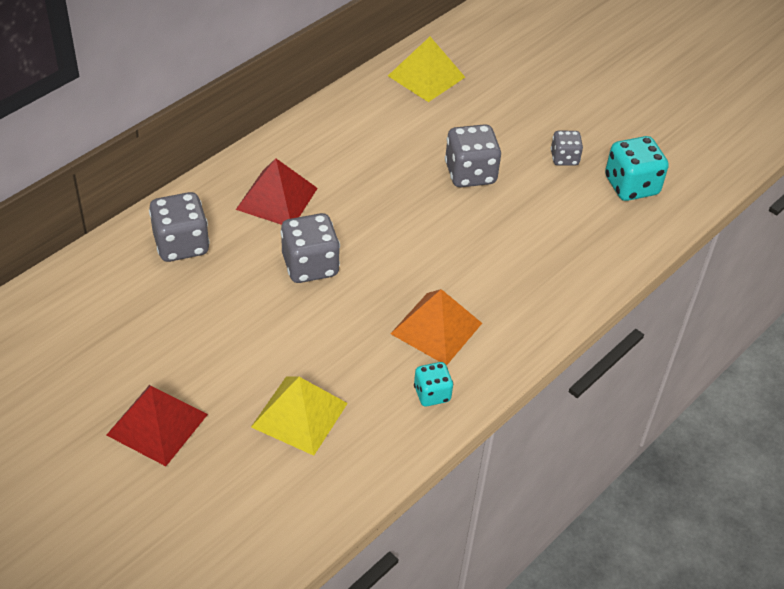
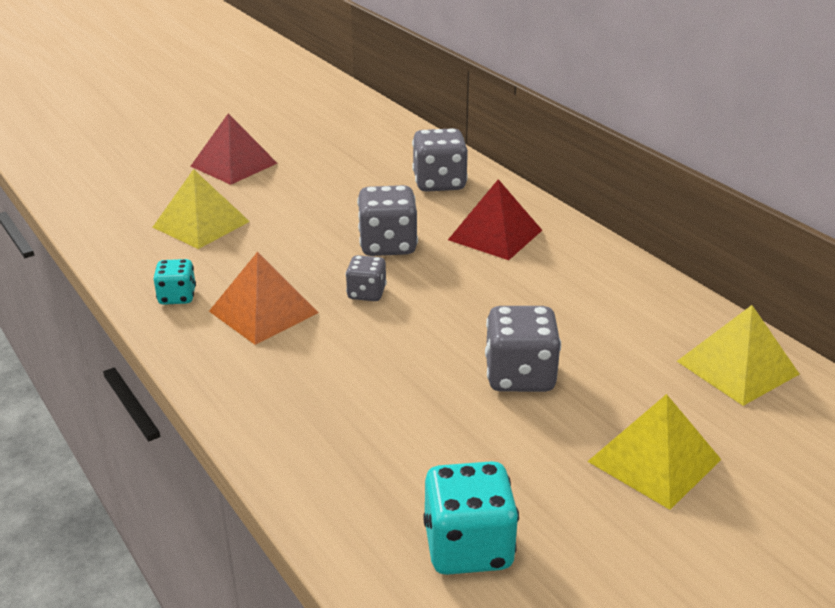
camera: 105 degrees right, 15 degrees down
grey dice [551,131,583,166] -> grey dice moved to [346,255,387,301]
none -> yellow pyramid [587,394,722,510]

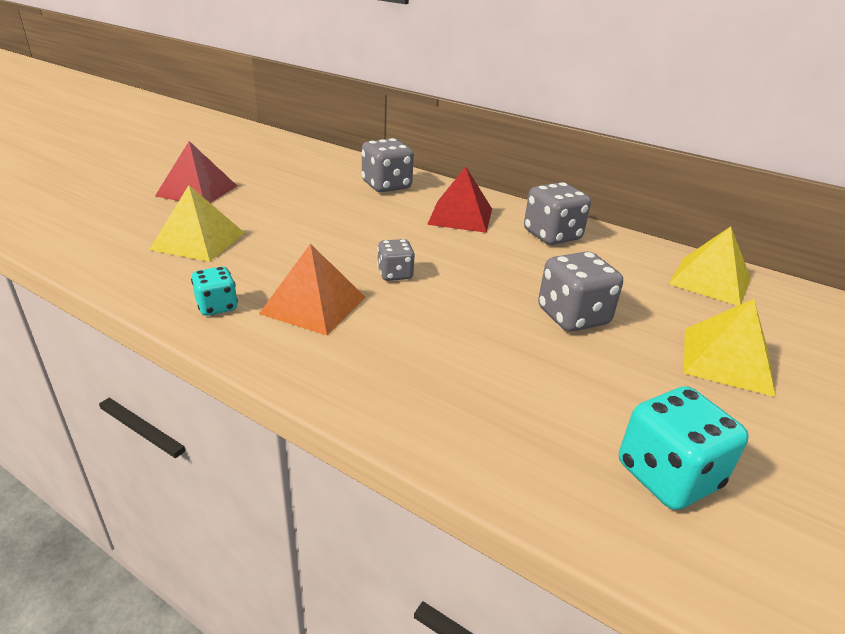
camera: 25 degrees left, 0 degrees up
grey dice [357,185,418,256] -> grey dice moved to [524,182,591,245]

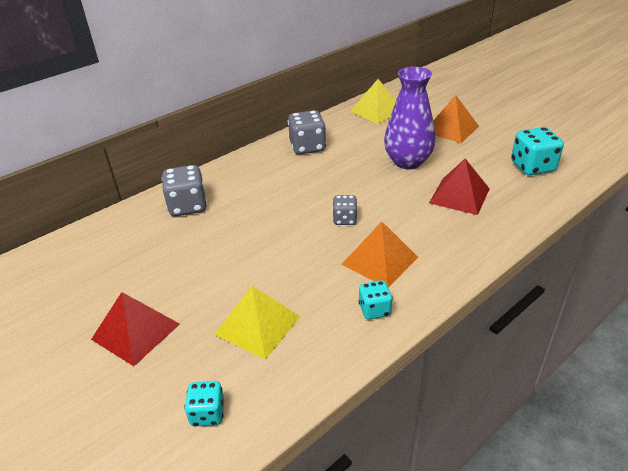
camera: 70 degrees left, 5 degrees up
red pyramid [427,167,492,233] -> red pyramid moved to [429,159,490,215]
grey dice [538,251,623,332] -> purple vase [384,67,435,169]
yellow pyramid [684,299,776,397] -> orange pyramid [433,95,479,143]
none -> turquoise dice [184,381,224,427]

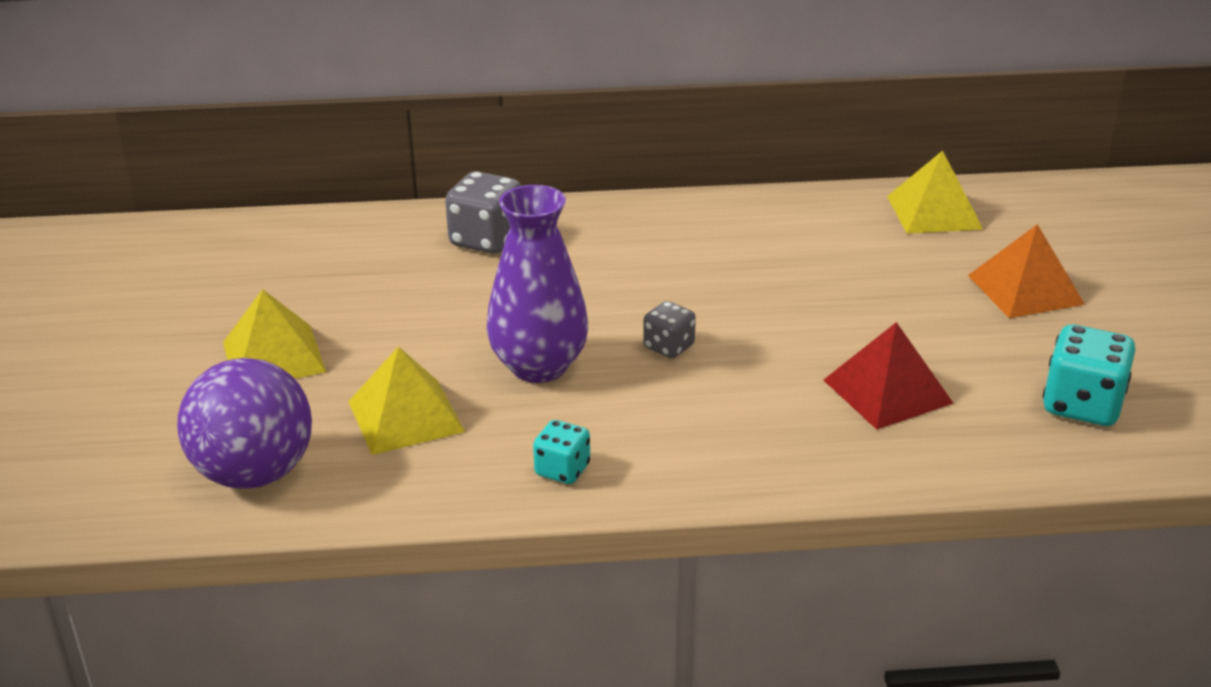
camera: 35 degrees right, 5 degrees down
red pyramid [91,292,180,366] -> yellow pyramid [223,289,326,379]
turquoise dice [184,381,224,427] -> purple ball [177,358,312,489]
grey dice [288,110,326,154] -> none
orange pyramid [341,222,418,287] -> none
purple vase [384,67,435,169] -> purple vase moved to [487,185,588,383]

